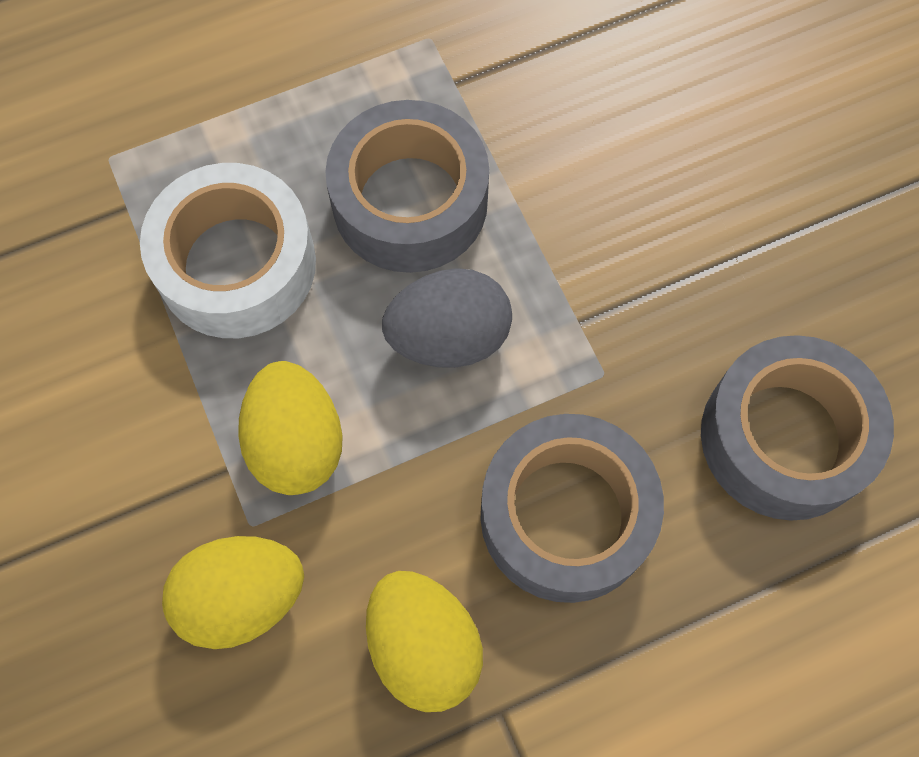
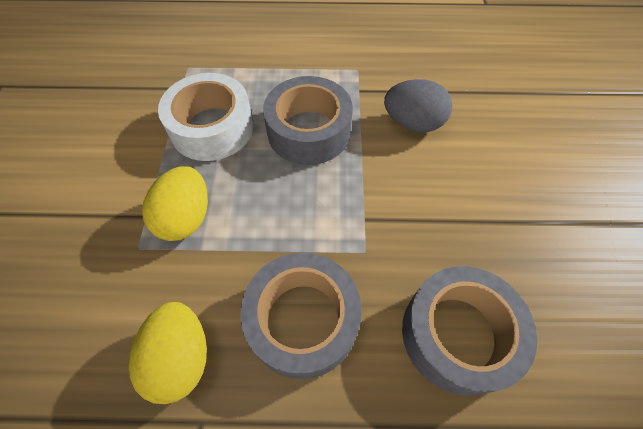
camera: 25 degrees right, 10 degrees down
yellow egg [162,536,304,649] -> none
grey egg [382,268,512,368] -> grey egg moved to [384,79,452,132]

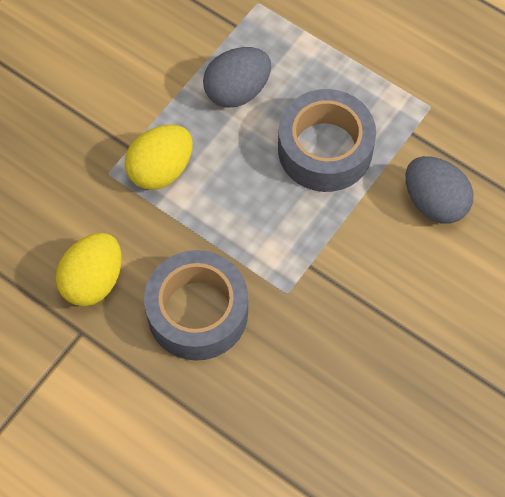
camera: 35 degrees right, 5 degrees up
white tape [158,73,254,161] -> grey egg [203,47,271,108]
grey tape [402,266,537,396] -> none

